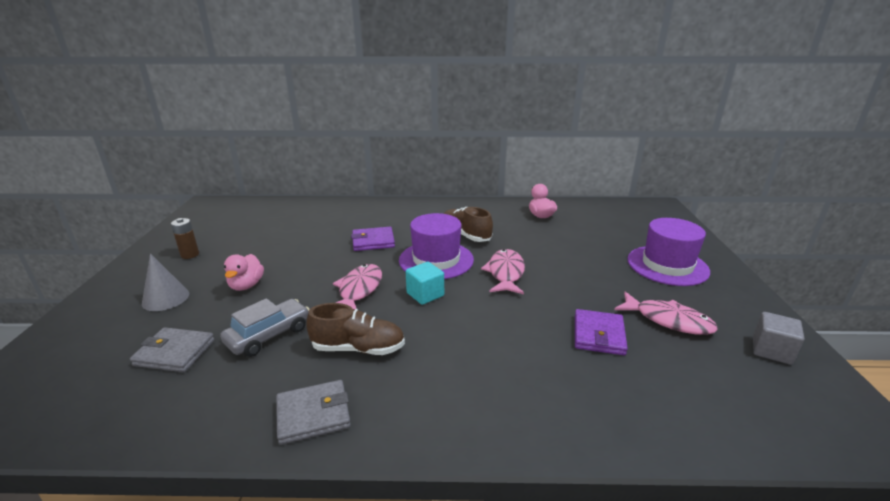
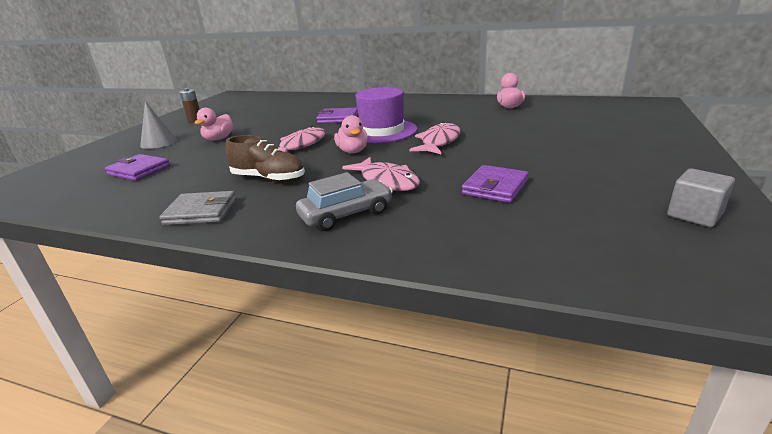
camera: 20 degrees right, 0 degrees up
grey wallet [130,327,215,372] -> purple wallet [105,154,170,181]
grey car [220,298,310,357] -> grey car moved to [296,172,393,231]
turquoise cube [406,262,444,305] -> pink duck [334,115,368,153]
brown shoe [443,207,493,242] -> none
pink fish [614,291,718,335] -> pink fish moved to [342,157,420,191]
purple hat [627,218,710,286] -> none

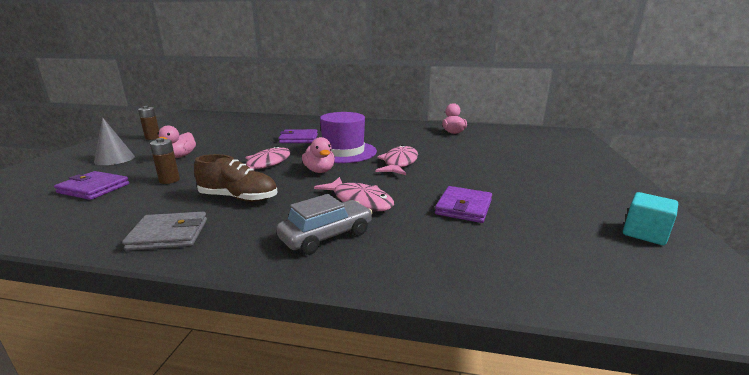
camera: 10 degrees left, 5 degrees down
grey cube [667,168,735,227] -> turquoise cube [623,192,678,245]
none -> brown battery [150,138,180,184]

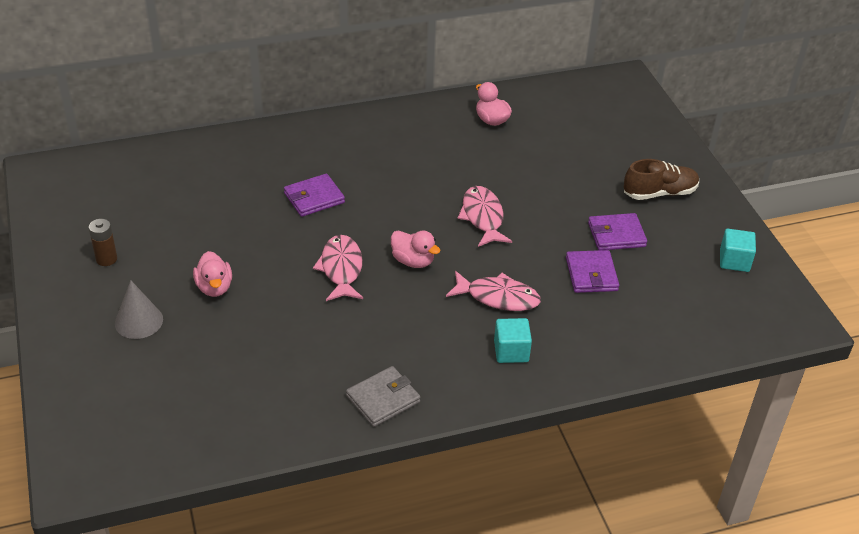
camera: 30 degrees left, 20 degrees up
purple wallet [54,171,129,200] -> purple wallet moved to [588,213,647,250]
brown battery [150,138,180,184] -> none
brown shoe [194,154,277,202] -> brown shoe moved to [624,159,699,200]
grey car [276,194,373,255] -> turquoise cube [494,318,532,363]
purple hat [320,112,377,163] -> none

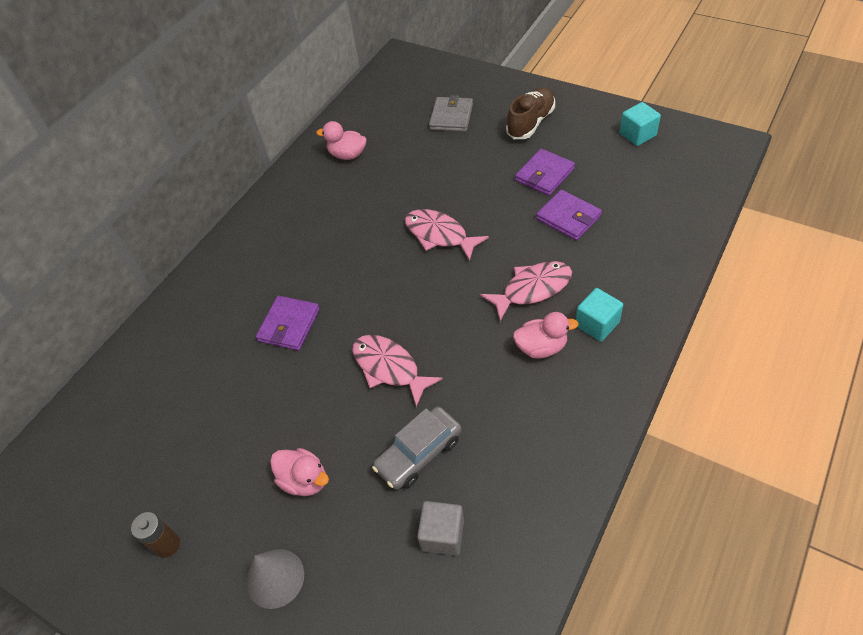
camera: 35 degrees left, 10 degrees up
grey wallet [346,366,420,427] -> grey wallet moved to [429,95,473,132]
pink duck [391,230,441,268] -> pink duck moved to [513,312,579,359]
none -> grey car [372,407,461,490]
none -> grey cube [417,501,464,555]

